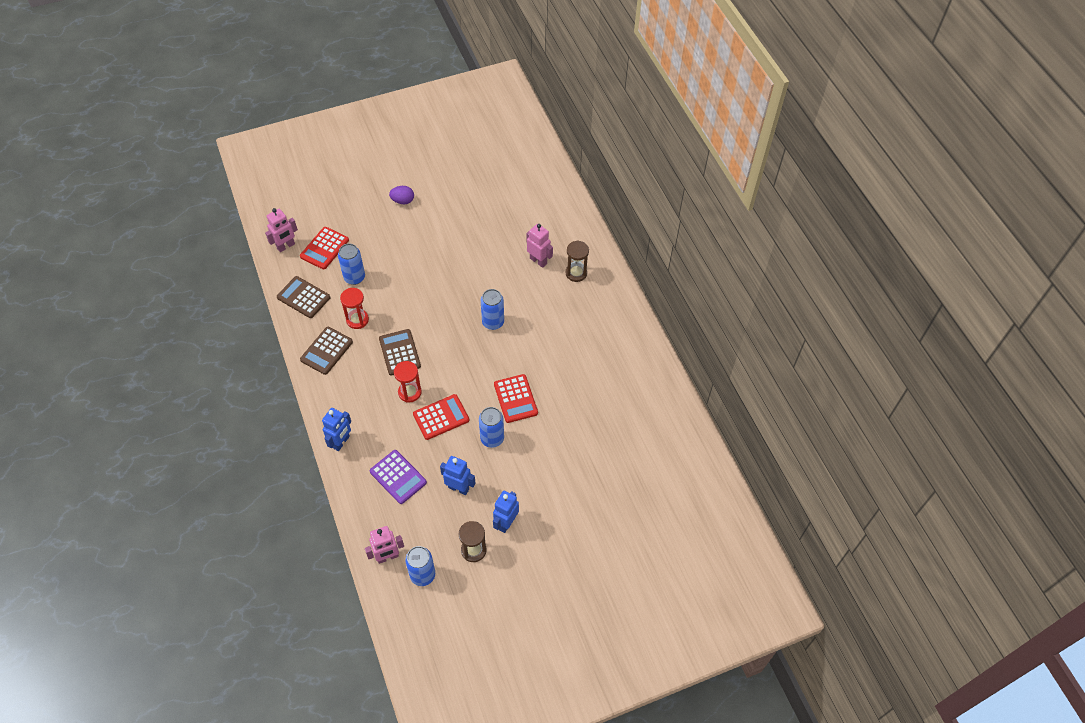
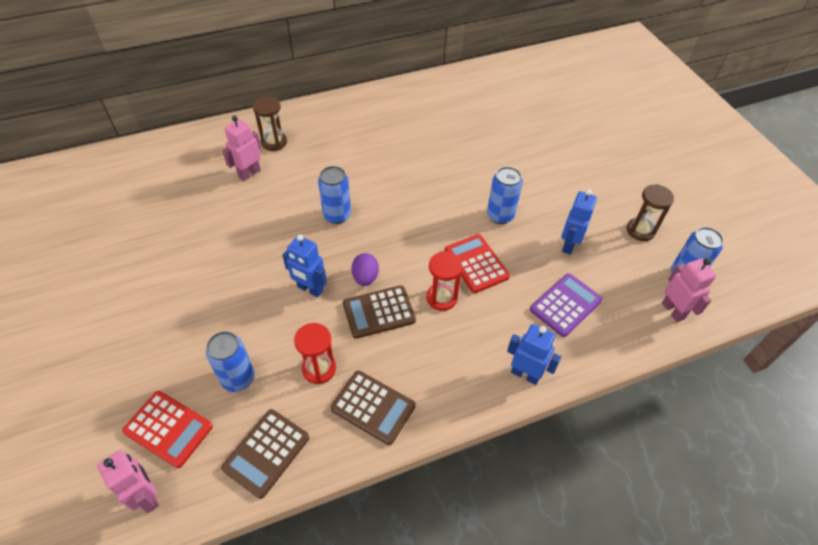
camera: 90 degrees left, 5 degrees down
purple egg [389,186,414,204] -> purple egg moved to [351,253,379,286]
blue robot [493,491,519,533] -> blue robot moved to [282,234,327,297]
red calculator [494,374,538,423] -> none

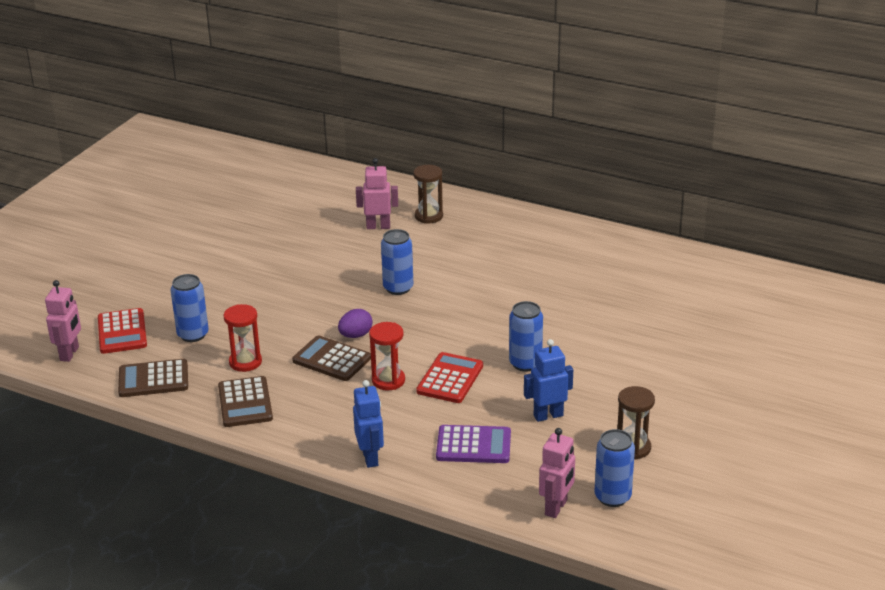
camera: 50 degrees right, 20 degrees down
blue robot [282,234,327,297] -> none

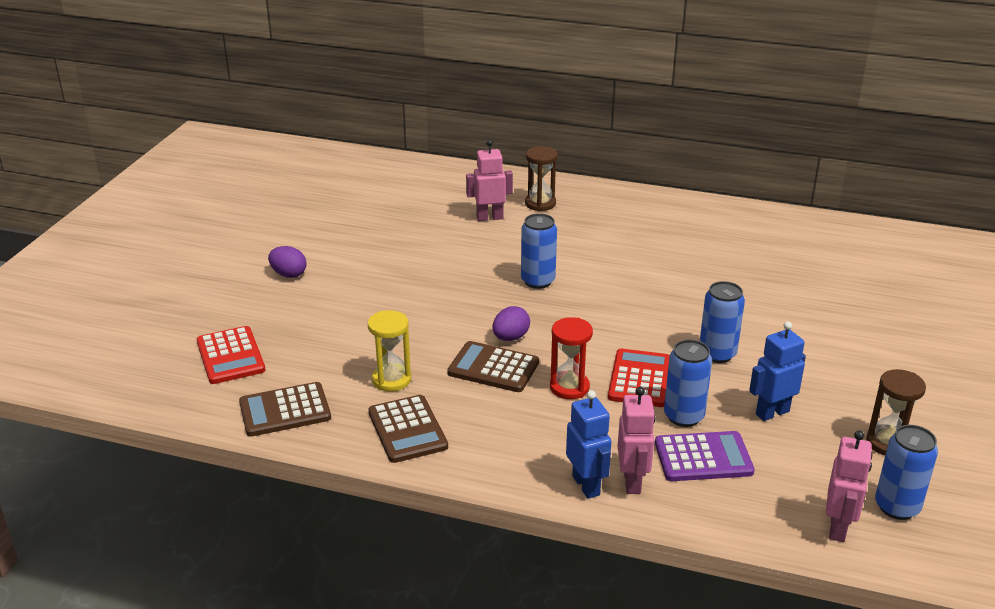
camera: 10 degrees left, 0 degrees up
pink robot [45,280,81,362] -> pink robot moved to [618,387,656,494]
blue can [171,274,209,342] -> blue can moved to [664,340,712,427]
red hourglass [224,304,262,372] -> yellow hourglass [368,310,411,392]
none -> purple egg [268,246,307,278]

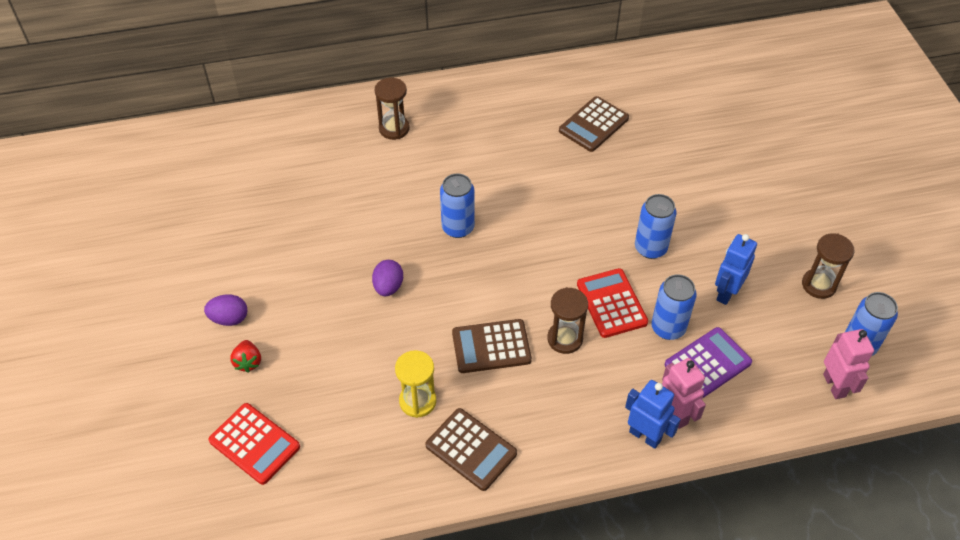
camera: 30 degrees left, 20 degrees up
brown calculator [239,382,331,437] -> brown calculator moved to [559,96,629,152]
pink robot [466,140,513,221] -> none
purple egg [492,306,530,341] -> purple egg moved to [372,260,403,296]
red hourglass [550,317,593,399] -> brown hourglass [547,287,588,354]
none -> red strawberry [230,340,261,373]

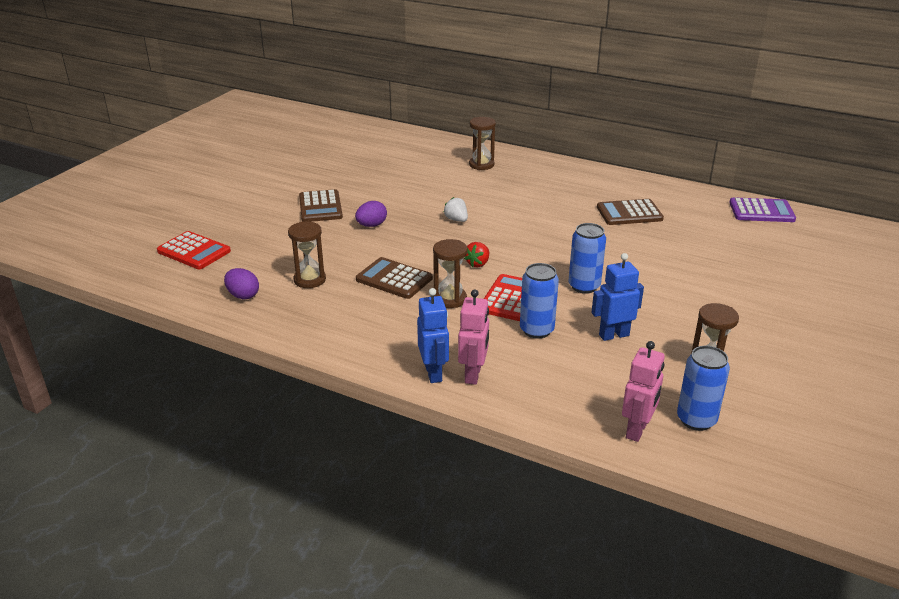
camera: 40 degrees right, 20 degrees down
purple egg [204,294,247,326] -> purple egg moved to [224,268,259,299]
red calculator [209,403,300,485] -> red calculator turned 45 degrees counterclockwise [157,231,231,269]
red strawberry [230,340,261,373] -> red strawberry moved to [464,242,489,267]
yellow hourglass [395,350,436,418] -> brown hourglass [288,221,326,288]
brown calculator [426,408,517,491] -> brown calculator moved to [299,189,343,222]
blue can [440,173,475,238] -> white strawberry [444,197,468,222]
purple calculator [665,327,752,399] -> purple calculator moved to [729,197,796,222]

